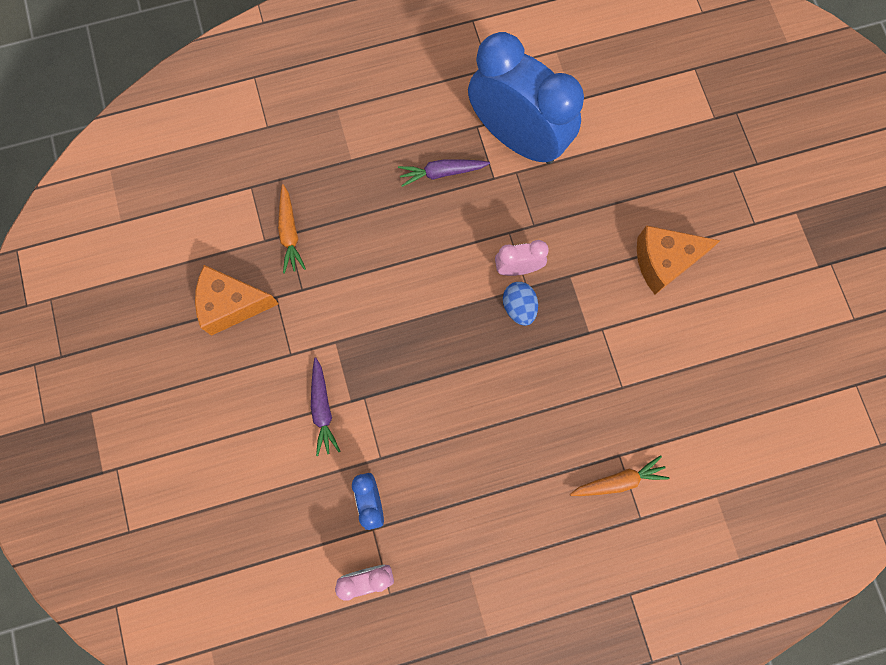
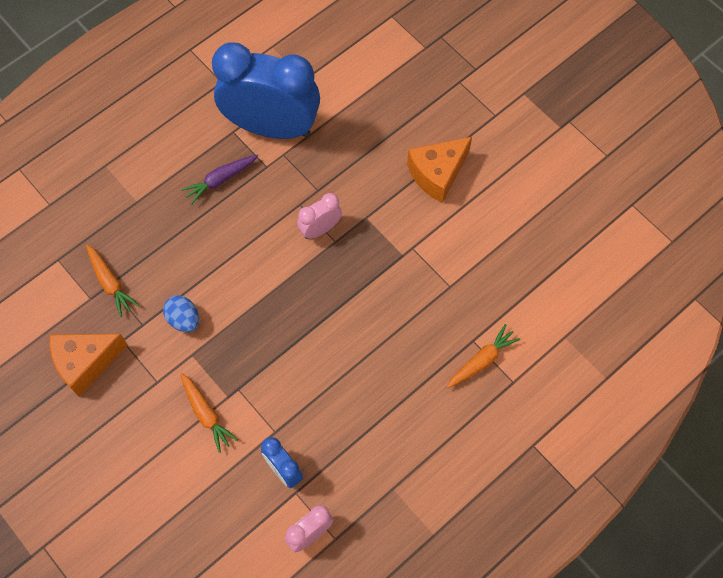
camera: 25 degrees left, 10 degrees down
purple carrot [311,358,341,456] -> orange carrot [180,373,238,453]
blue egg [503,282,538,326] -> blue egg moved to [163,295,199,332]

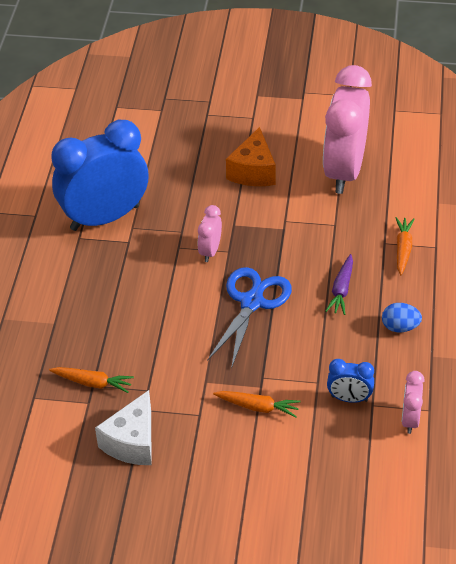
camera: 40 degrees left, 20 degrees down
orange cheese [50,334,127,397] -> white cheese [95,390,152,465]
blue egg [163,295,199,332] -> blue egg moved to [382,303,422,332]
purple carrot [181,154,258,204] -> purple carrot moved to [325,254,353,315]
none -> blue scissors [207,267,292,369]
none -> pink clock [323,65,372,194]

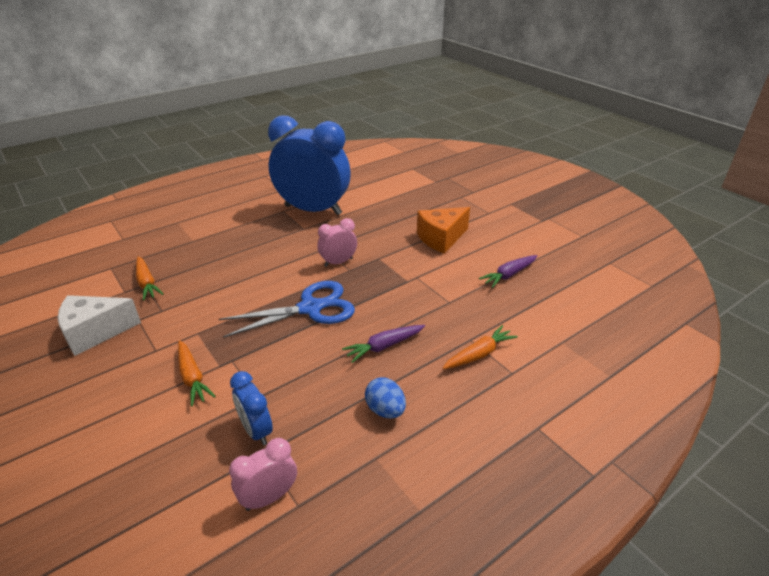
camera: 45 degrees right, 10 degrees down
pink clock [323,65,372,194] -> purple carrot [479,255,537,288]

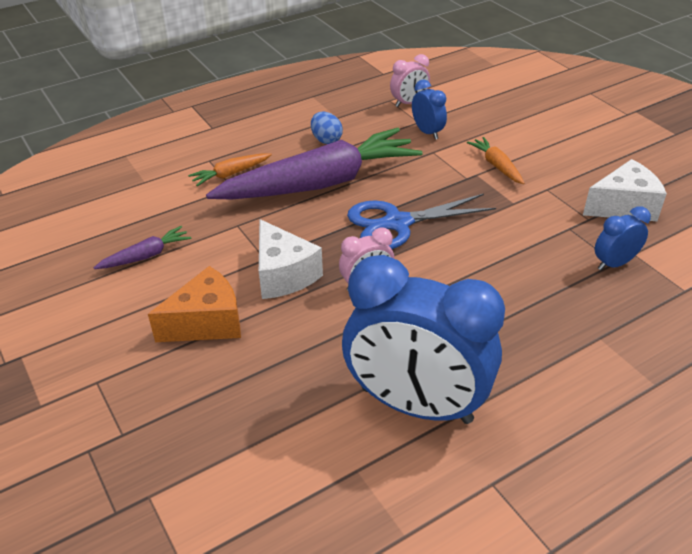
camera: 175 degrees left, 5 degrees up
orange carrot [136,257,163,301] -> blue clock [595,206,651,270]
purple carrot [342,325,425,363] -> purple carrot [206,128,423,200], size x2.47
none -> white cheese [259,219,323,299]

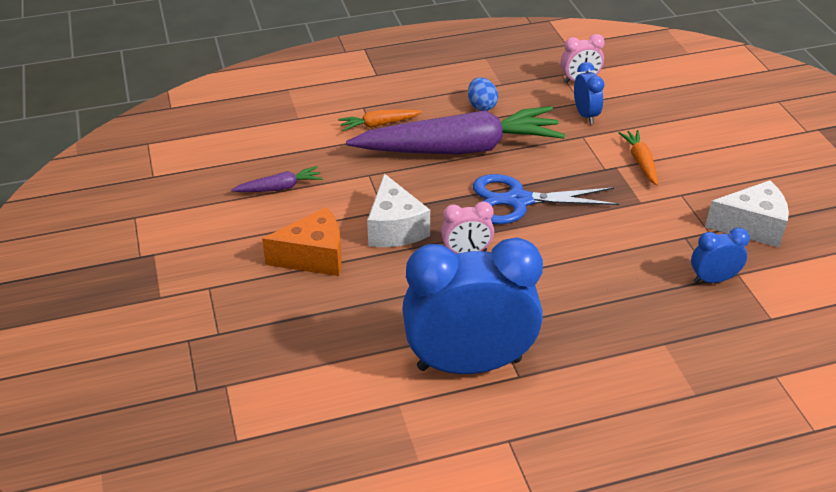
camera: 15 degrees right, 0 degrees up
blue clock [342,255,505,424] -> blue clock turned 135 degrees clockwise [402,237,543,374]

